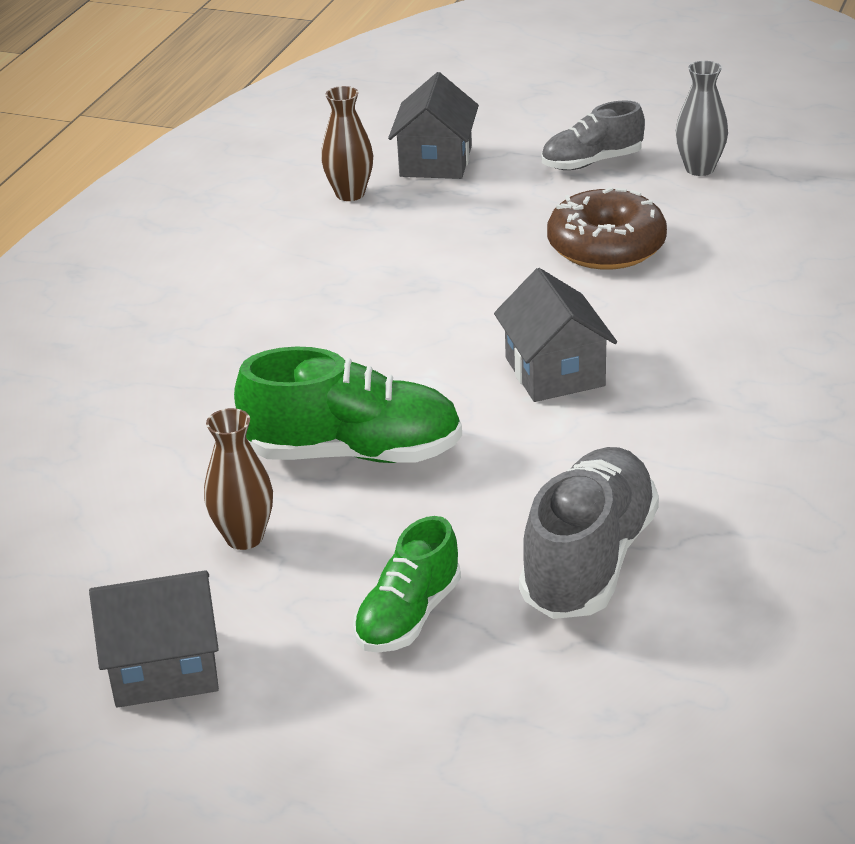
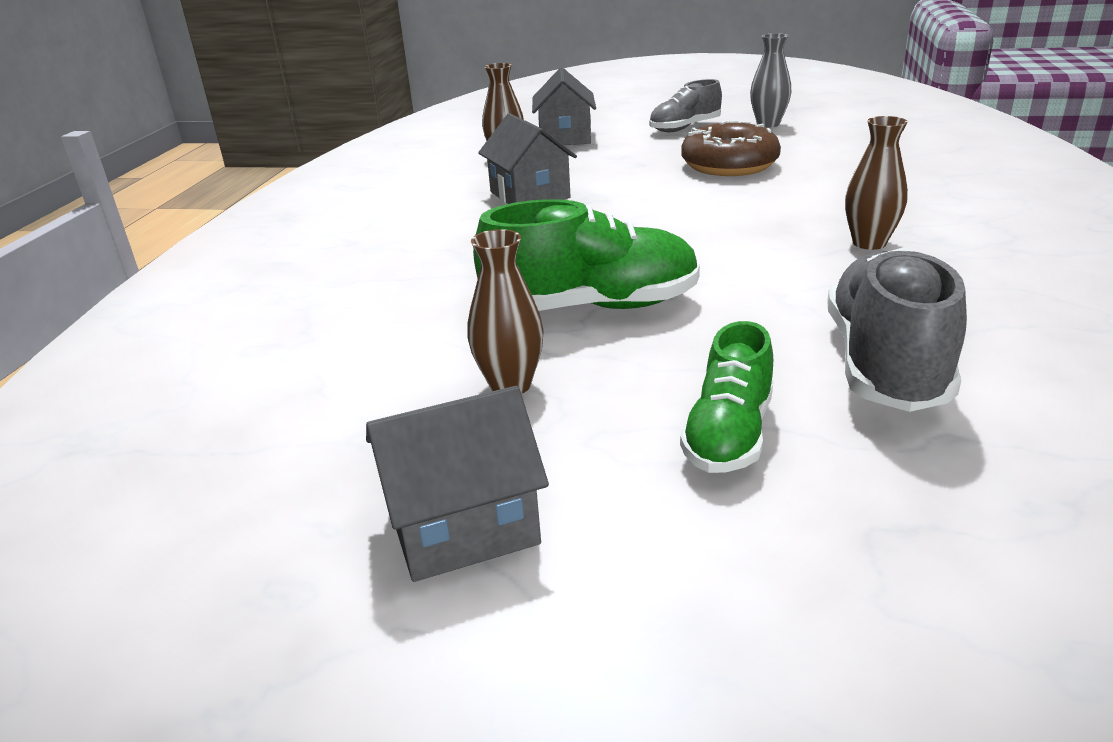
camera: 10 degrees left, 5 degrees down
grey house [494,268,617,402] -> grey house moved to [478,113,577,204]
none -> brown vase [845,116,908,250]

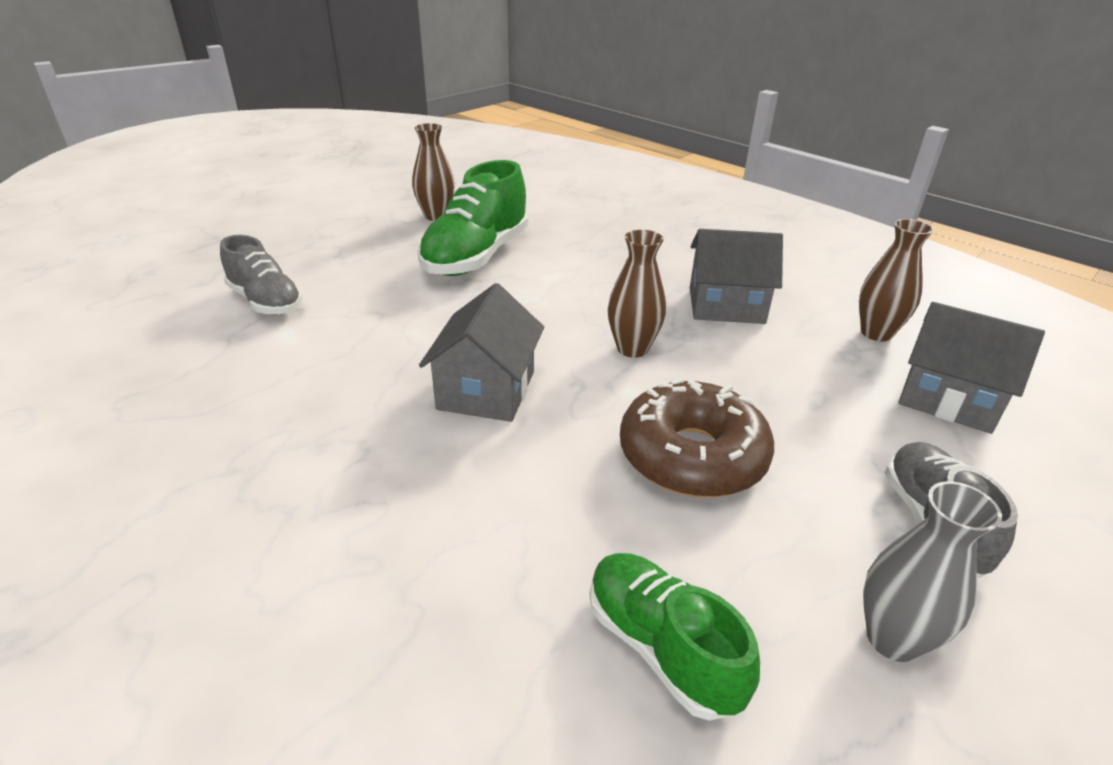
camera: 120 degrees right, 5 degrees up
grey house [366,386,549,582] -> grey house moved to [419,283,544,422]
green shoe [680,321,773,473] -> green shoe moved to [590,553,760,721]
grey shoe [827,248,967,412] -> grey shoe [220,235,303,315], size x0.63
brown vase [845,116,908,250] -> brown vase moved to [608,230,666,358]

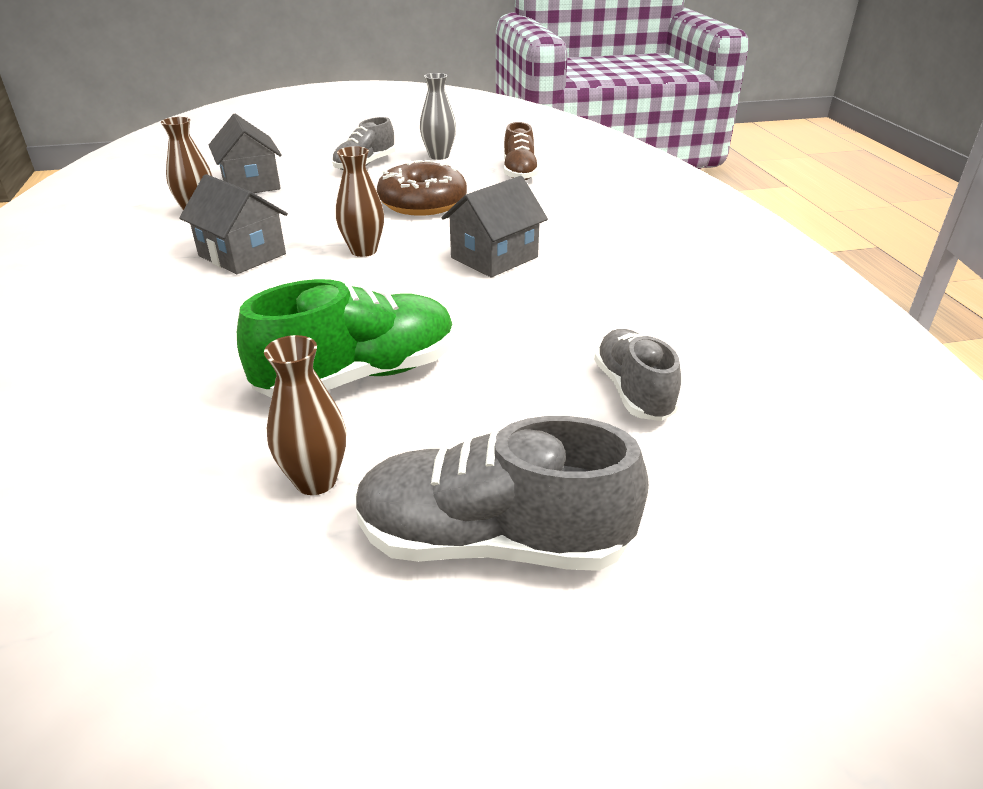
camera: 145 degrees left, 0 degrees up
green shoe [590,553,760,721] -> brown shoe [504,122,539,180]
none -> grey shoe [355,416,649,571]

